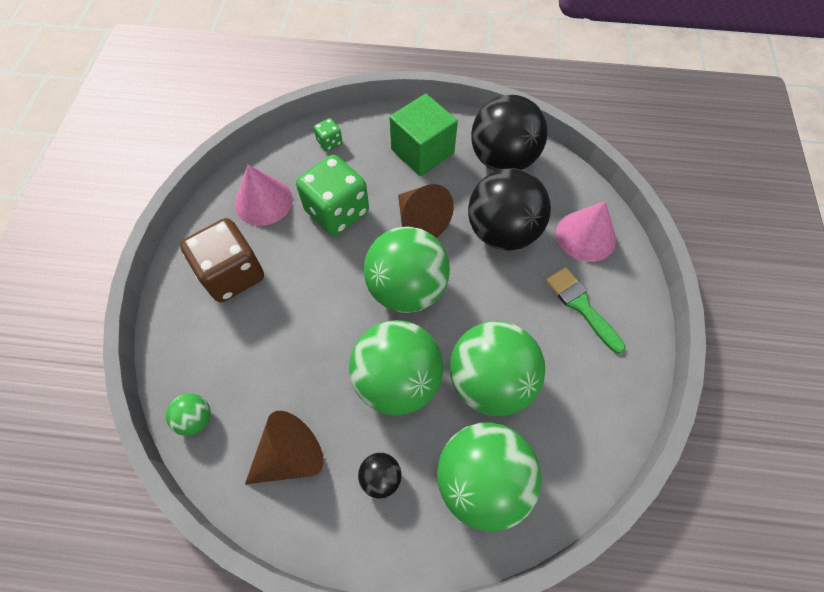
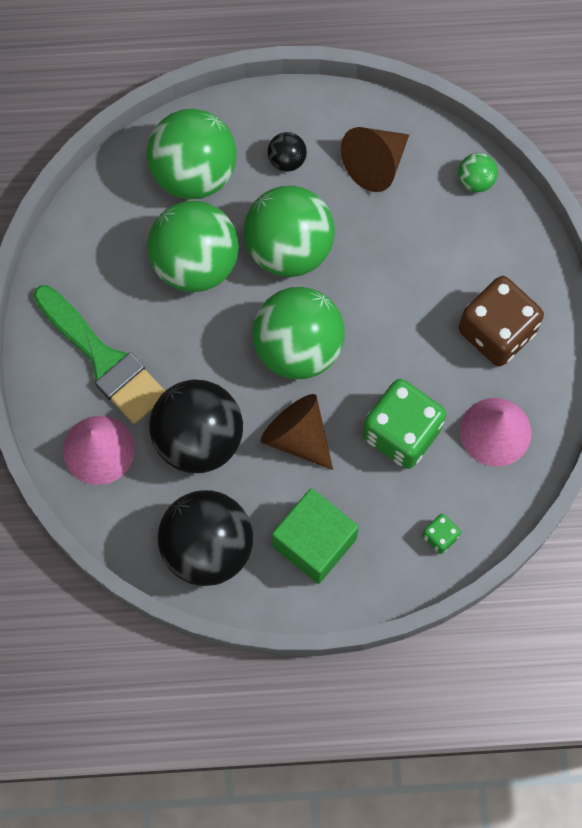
camera: 170 degrees right, 10 degrees up
green brush [546,267,626,354] -> green brush [33,285,165,424], size x1.55

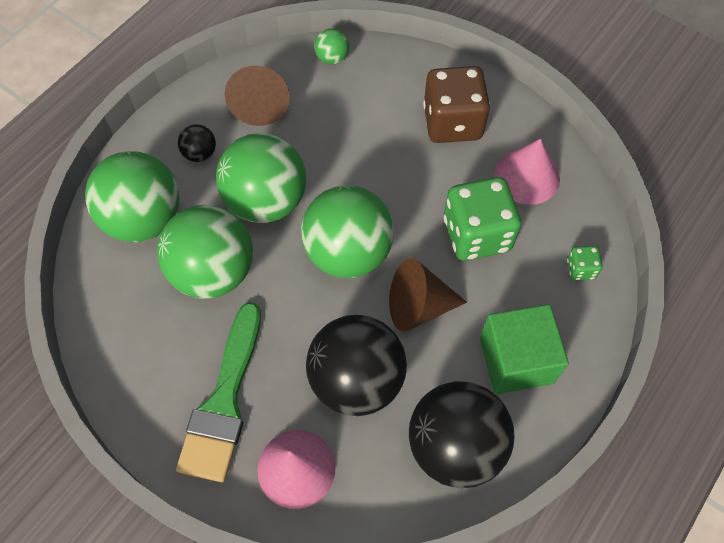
camera: 50 degrees left, 10 degrees down
green brush [33,285,165,424] -> green brush turned 105 degrees clockwise [176,302,261,483]

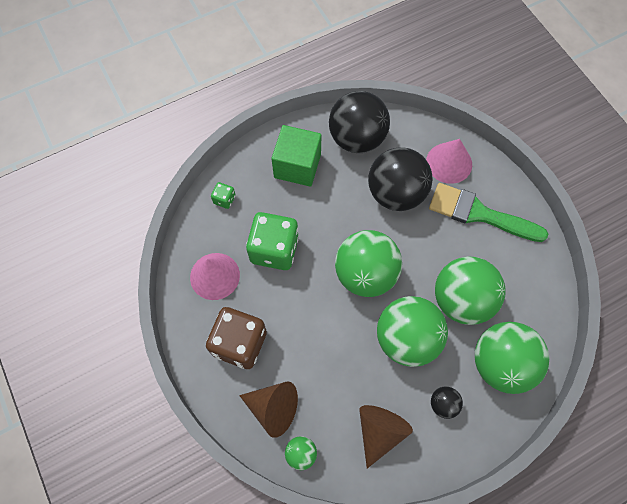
camera: 155 degrees left, 5 degrees up
green brush [176,302,261,483] -> green brush turned 105 degrees counterclockwise [429,183,548,242]
brown cone [389,258,467,331] -> brown cone moved to [239,381,298,438]

